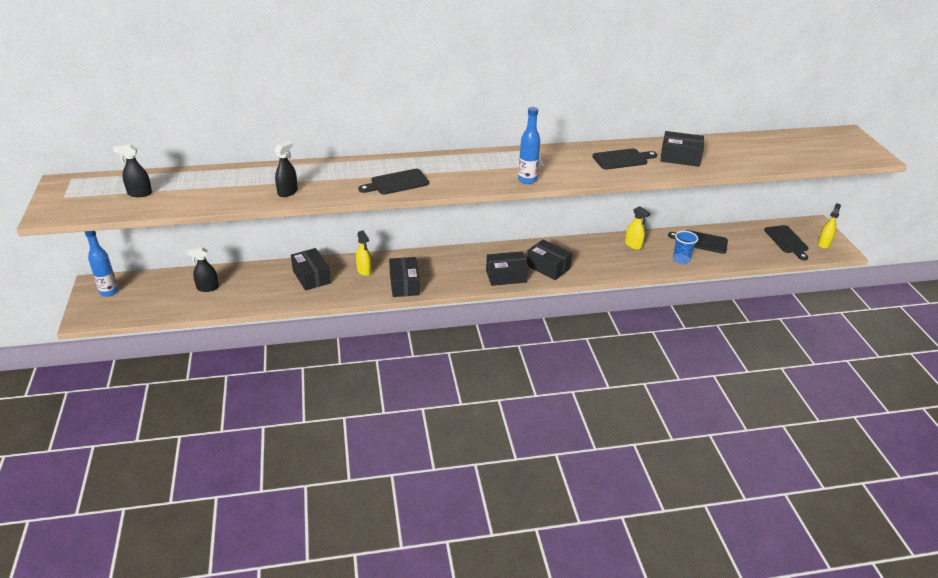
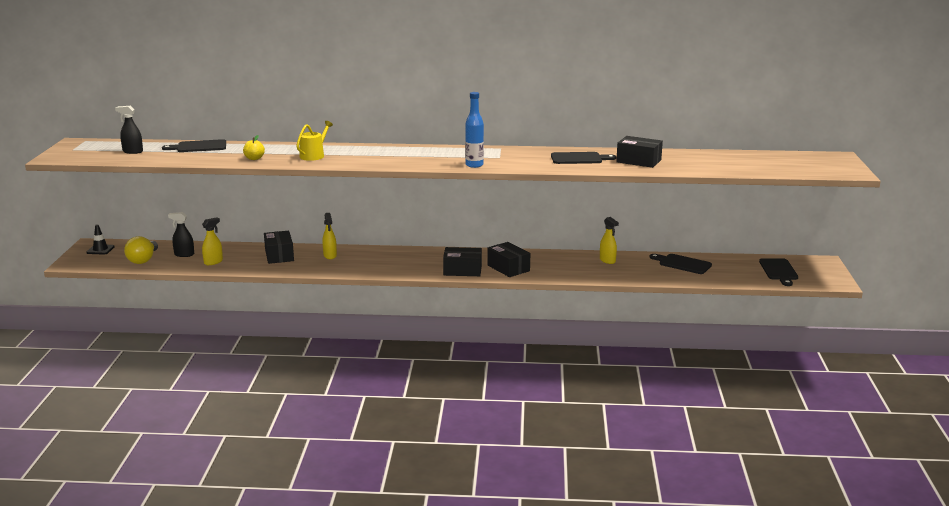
camera: 15 degrees right, 15 degrees down
blue bottle [85,231,118,296] -> black traffic cone [86,224,115,255]
black spray bottle [274,140,298,197] -> yellow apple [243,135,265,160]
black cutting board [359,169,429,195] -> black cutting board moved to [162,139,226,152]
black box [389,257,420,297] -> none
blue cup [673,231,698,264] -> none
yellow spray bottle [818,203,841,249] -> yellow spray bottle moved to [202,218,223,265]
none -> yellow light bulb [124,236,158,264]
none -> yellow watering can [296,121,333,161]

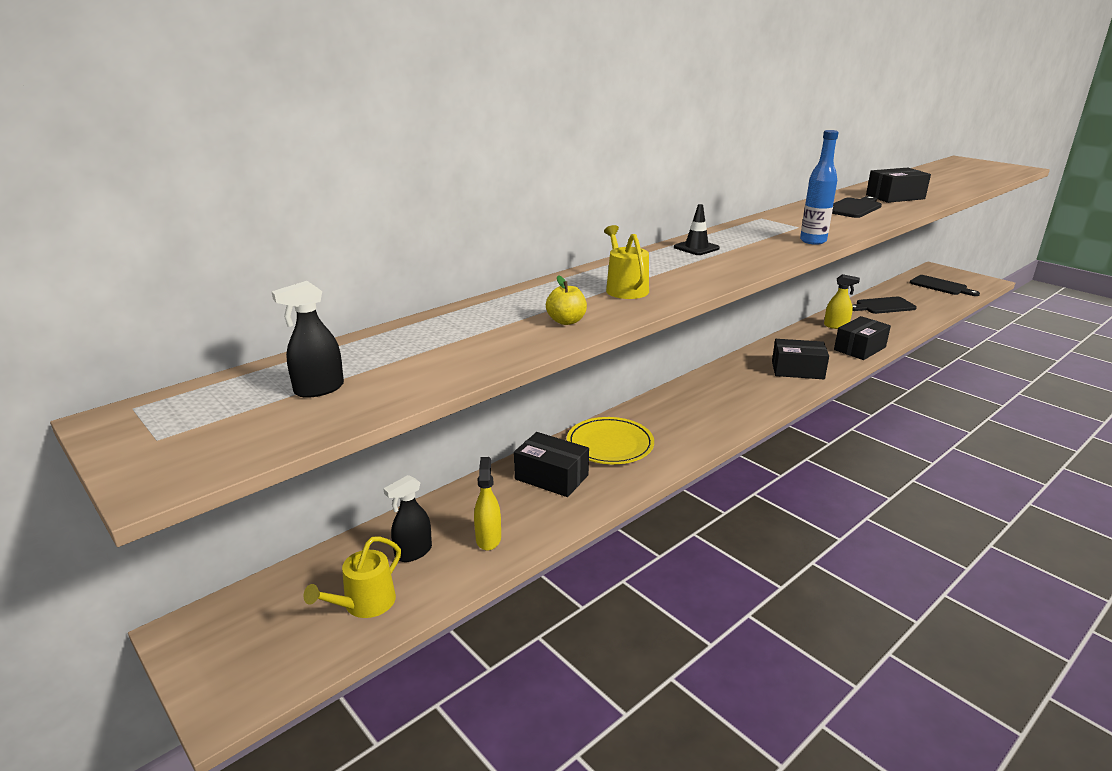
camera: 45 degrees left, 5 degrees up
black traffic cone [86,224,115,255] -> black traffic cone moved to [674,204,720,255]
yellow light bulb [124,236,158,264] -> yellow watering can [304,536,401,618]
black cutting board [162,139,226,152] -> none
yellow spray bottle [322,213,337,259] -> yellow plate [567,417,654,464]
black box [443,247,482,276] -> black box moved to [834,316,891,360]

